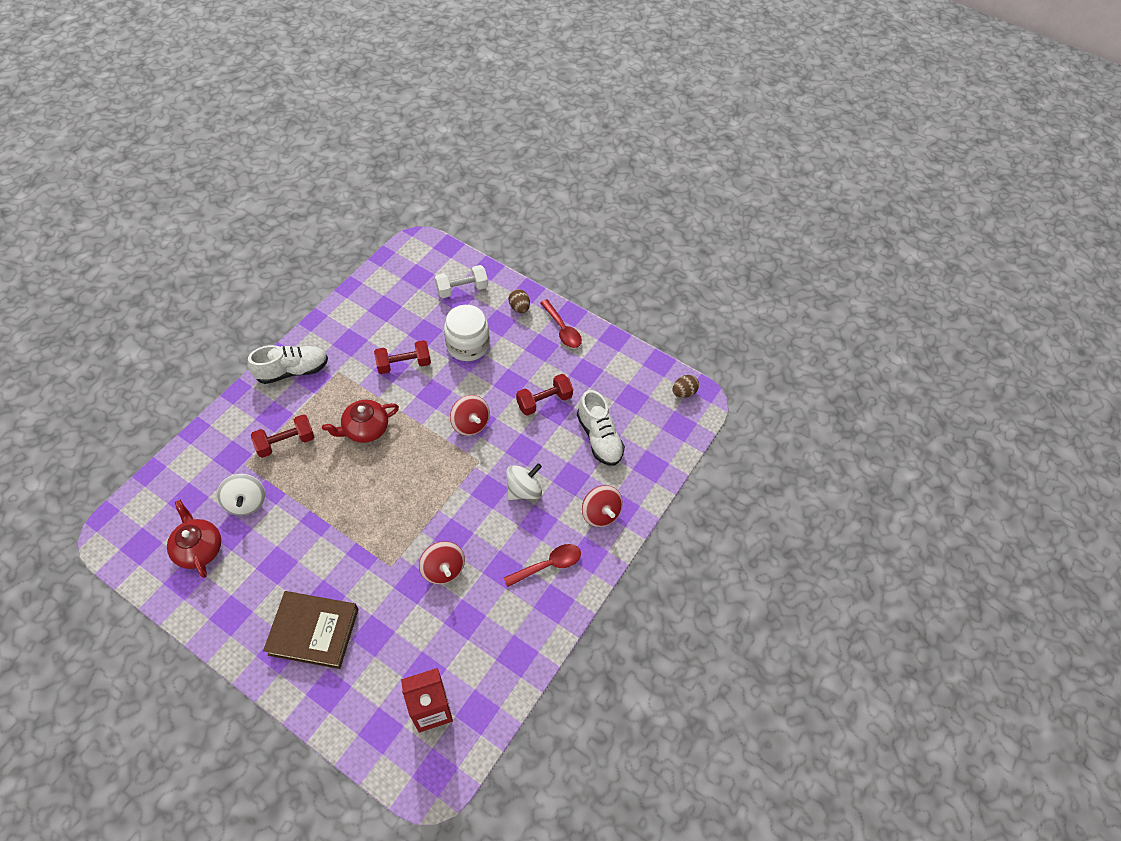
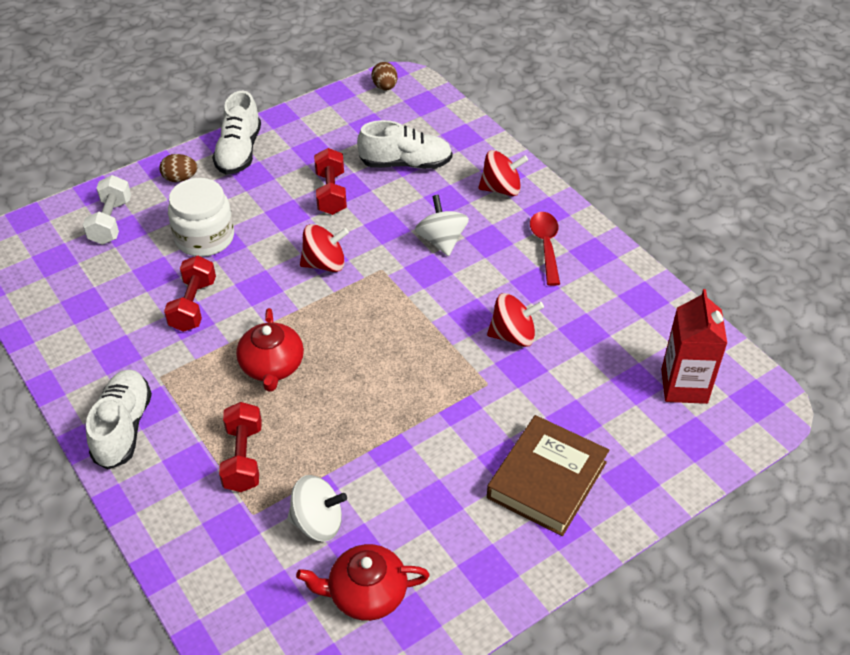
camera: 65 degrees left, 10 degrees down
red spoon [540,299,582,348] -> white shoe [212,91,261,175]

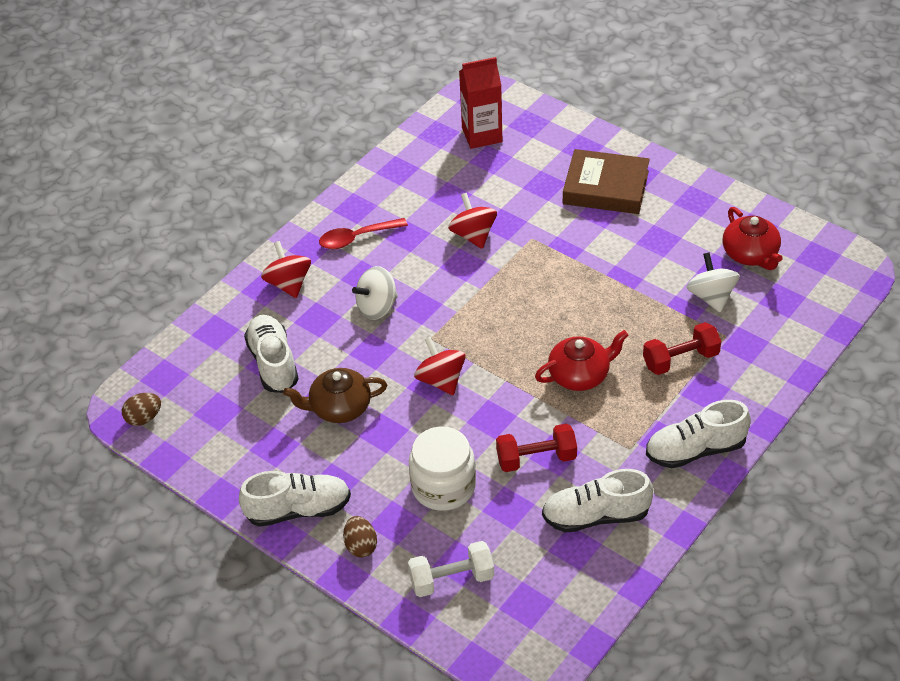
camera: 105 degrees left, 0 degrees up
red dumbbell [314,148,347,215] -> brown teapot [283,368,387,423]
none -> white shoe [542,469,653,533]

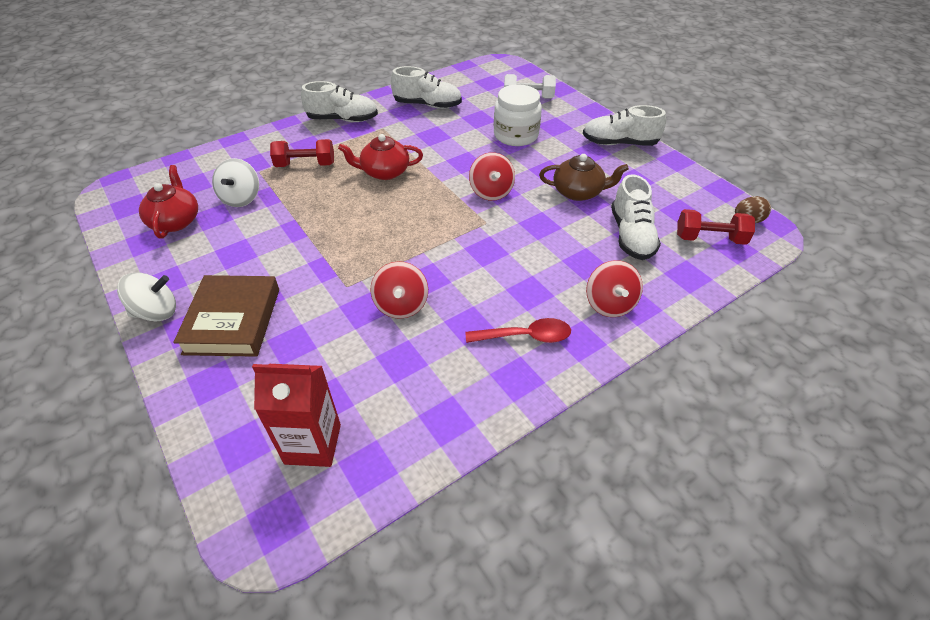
camera: 165 degrees left, 0 degrees up
brown egg [343,516,377,558] -> none
white spinning top [352,266,398,320] -> white spinning top moved to [117,272,176,321]
red dumbbell [496,424,577,472] -> red dumbbell moved to [677,209,755,245]
brown book [563,149,650,214] -> brown book turned 60 degrees clockwise [173,275,279,357]

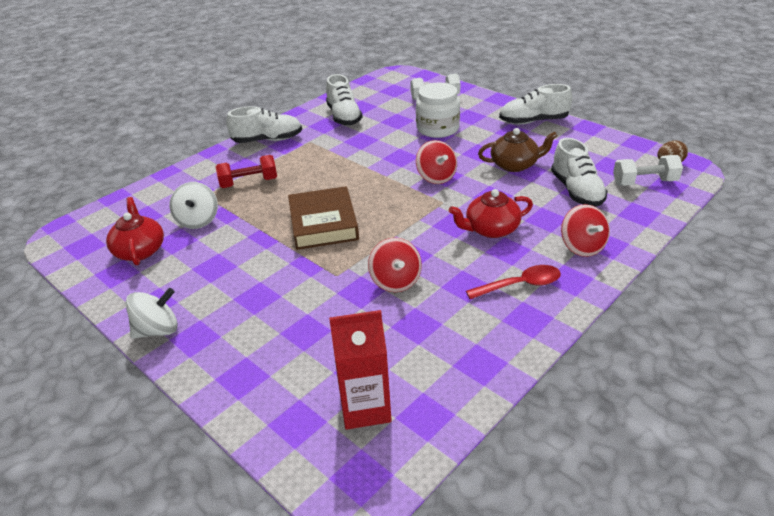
camera: 10 degrees left, 10 degrees down
brown book [173,275,279,357] -> brown book moved to [288,186,359,250]
red teapot [338,134,423,180] -> red teapot moved to [449,189,533,238]
white shoe [391,66,462,109] -> white shoe turned 75 degrees clockwise [326,74,363,126]
red dumbbell [677,209,755,245] -> white dumbbell [613,155,683,186]

